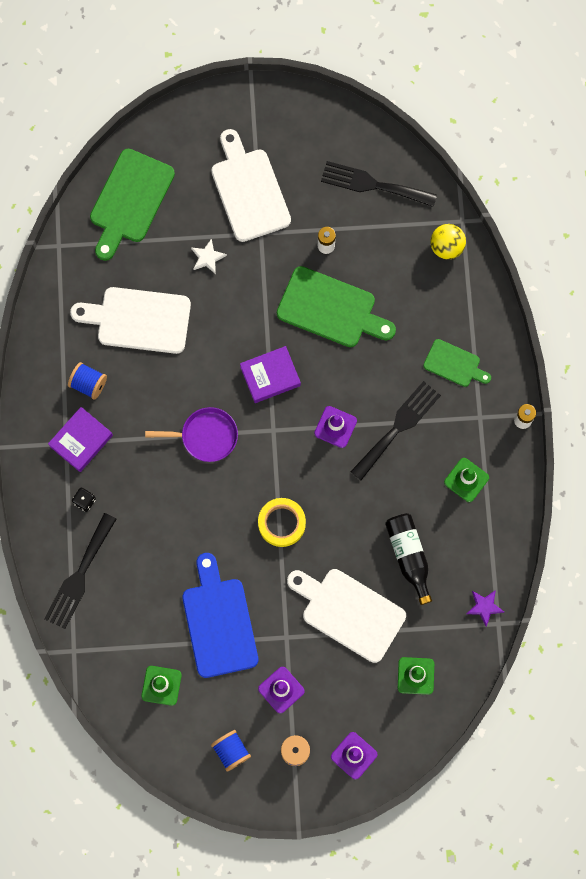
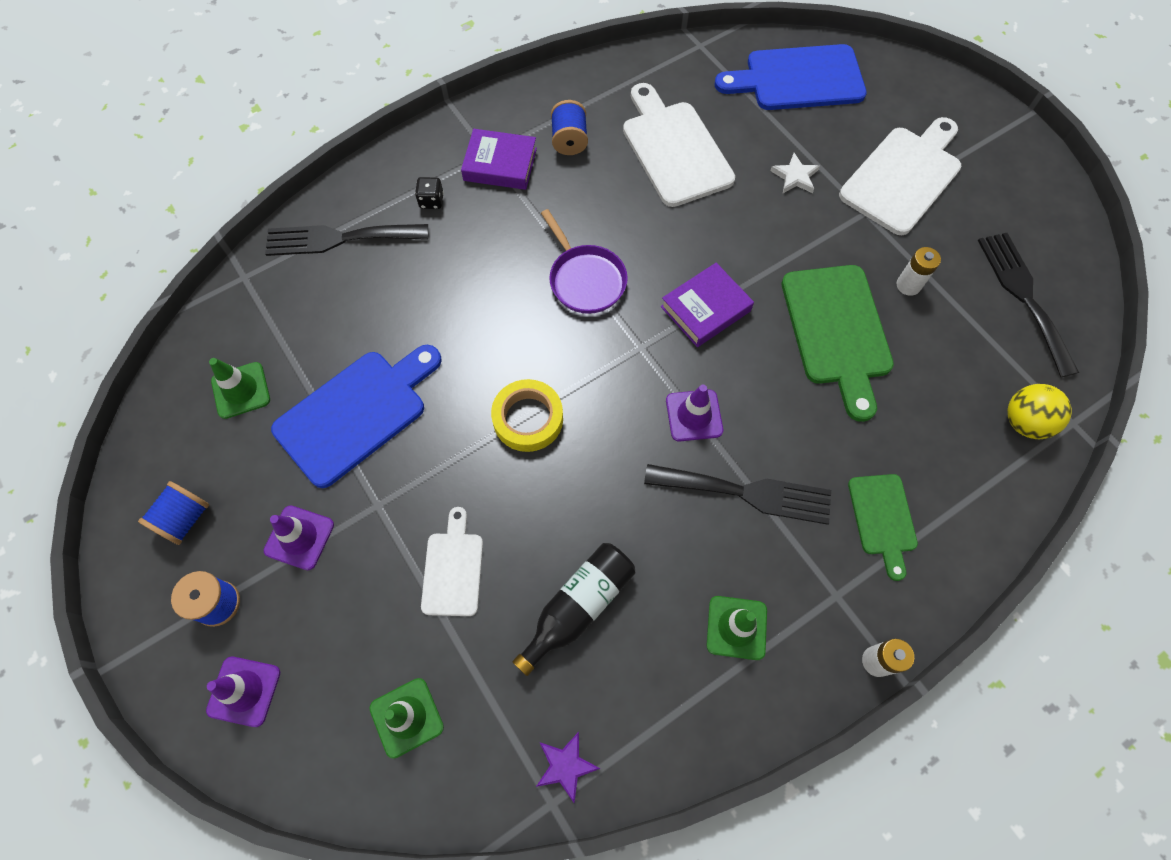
camera: 60 degrees right, 10 degrees down
green cutting board [90,149,175,261] -> blue cutting board [715,44,867,110]
purple book [240,346,301,403] -> purple book turned 75 degrees counterclockwise [661,263,754,347]
white cutting board [287,569,406,663] -> white cutting board [421,507,483,616], size x0.57

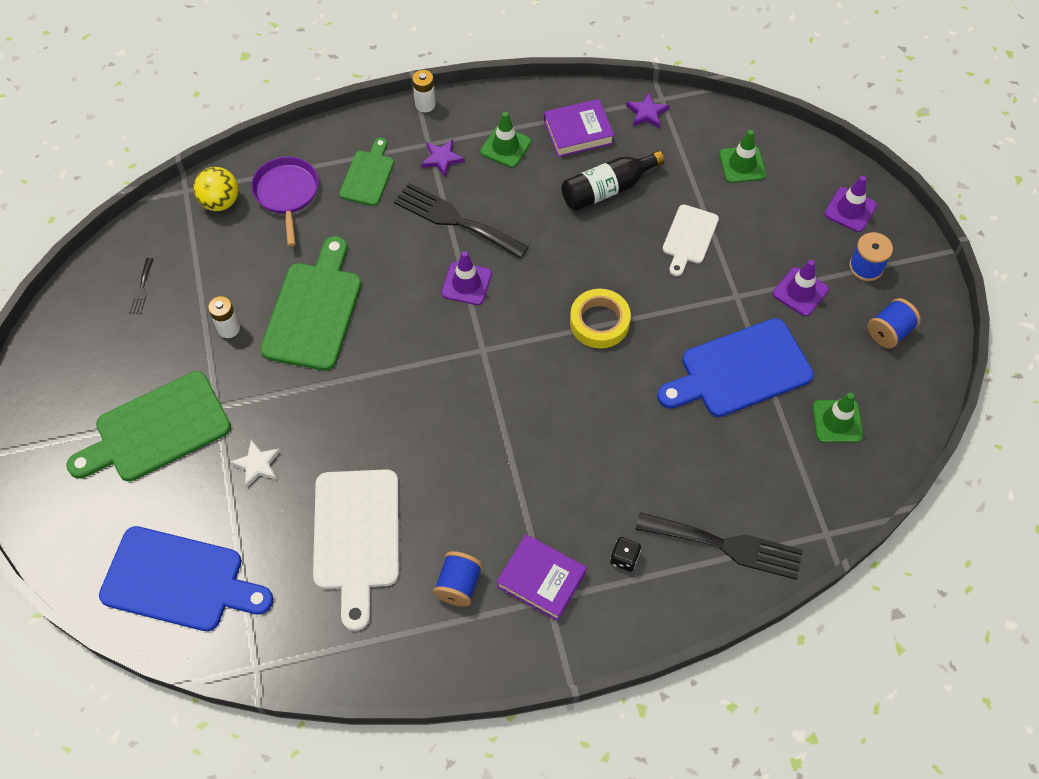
camera: 160 degrees left, 5 degrees down
purple pan [541,209,628,314] -> purple pan moved to [251,157,319,246]
purple book [661,263,754,347] -> purple book moved to [544,99,614,157]
white cutting board [839,117,961,235] -> green cutting board [66,371,231,482]
black fork [978,233,1079,377] -> black fork [129,258,154,314], size x0.43
none -> purple star [421,139,465,177]

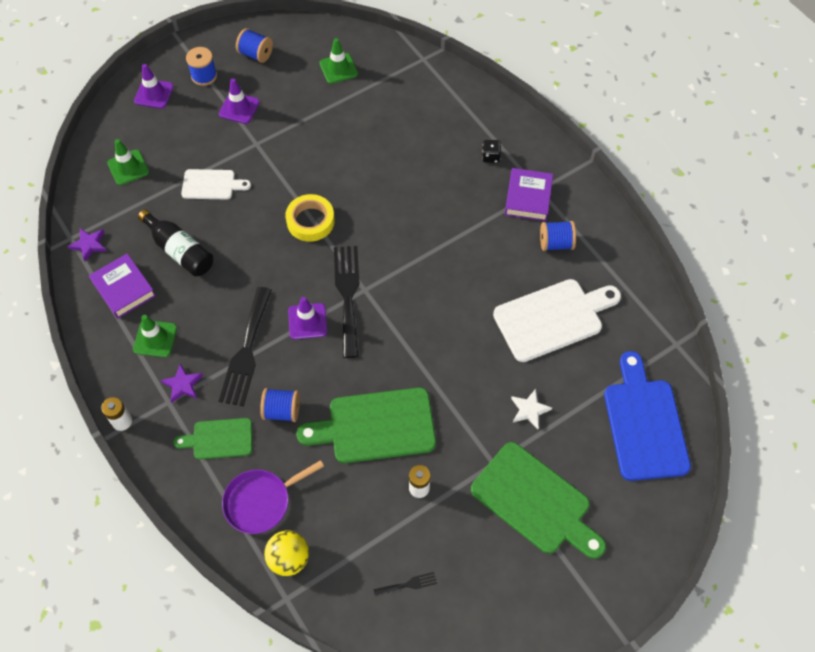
camera: 110 degrees left, 0 degrees up
black fork [635,512,803,580] -> black fork moved to [334,246,360,358]
blue cutting board [657,318,814,417] -> none
none -> blue spool [260,388,300,422]

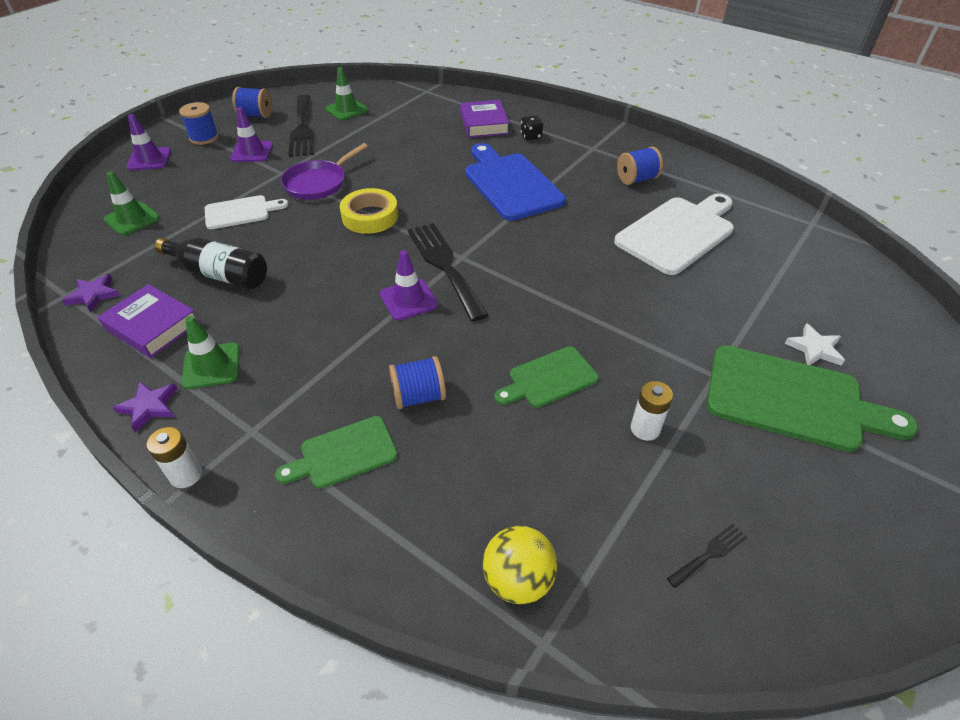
camera: 20 degrees left, 15 degrees down
purple star [161,364,203,403] -> purple star moved to [112,382,178,432]
black fork [219,287,272,406] -> black fork moved to [288,95,314,157]
purple pan [222,460,324,534] -> purple pan moved to [280,143,368,200]
green cutting board [296,388,436,463] -> green cutting board [494,346,599,408], size x0.57
purple book [505,168,553,221] -> purple book moved to [460,100,510,138]
white star [511,389,552,429] -> white star moved to [784,323,845,366]
blue cutting board [604,351,691,481] -> blue cutting board moved to [465,143,566,221]

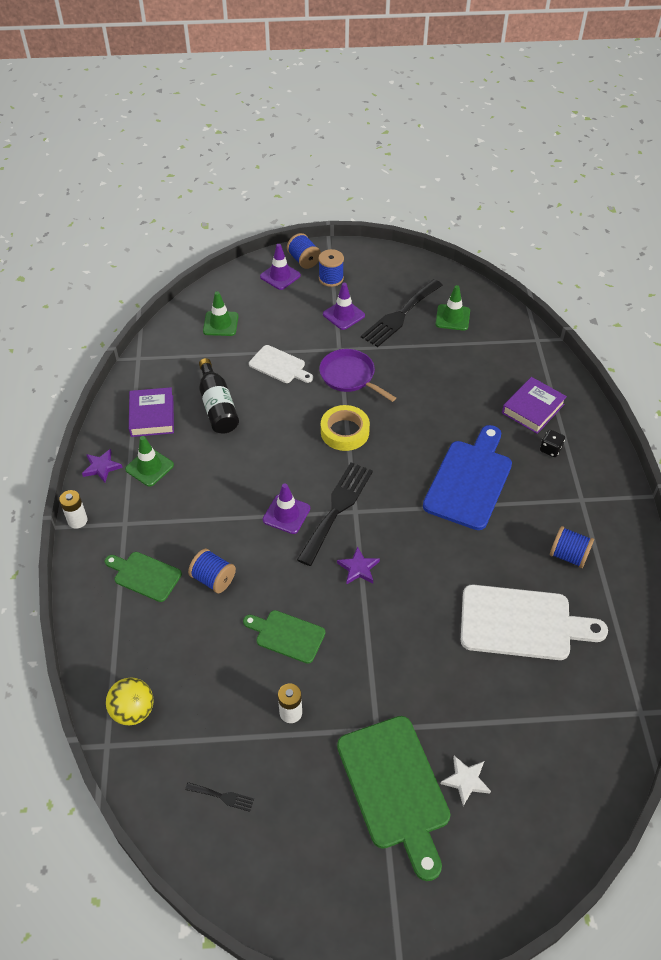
camera: 50 degrees right, 5 degrees up
purple star [62,274,120,312] -> purple star moved to [337,546,380,585]
blue spool [232,87,272,118] -> blue spool moved to [287,233,321,269]
purple pan [280,143,368,200] -> purple pan turned 45 degrees clockwise [319,349,396,402]

